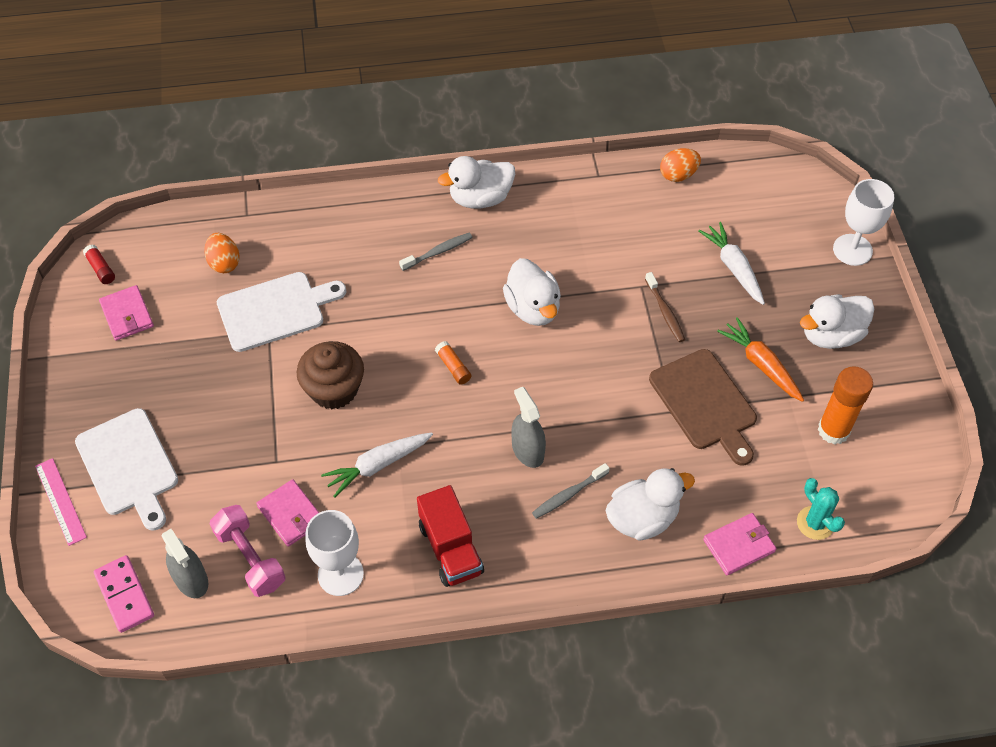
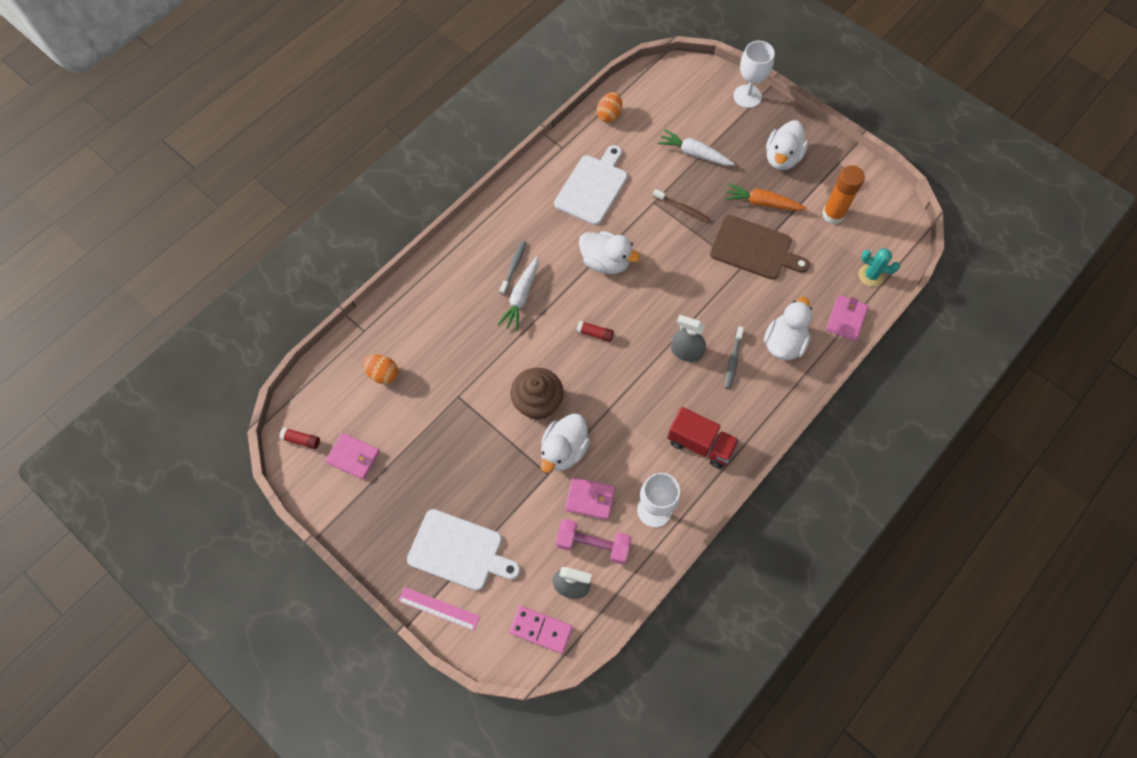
camera: 40 degrees left, 10 degrees up
white cutting board [217,272,346,352] -> white cutting board moved to [554,145,627,225]
white carrot [321,432,433,498] -> white carrot moved to [497,257,538,331]
orange glue stick [435,341,471,385] -> red glue stick [576,321,614,342]
white duck [438,156,515,209] -> white duck moved to [540,413,591,473]

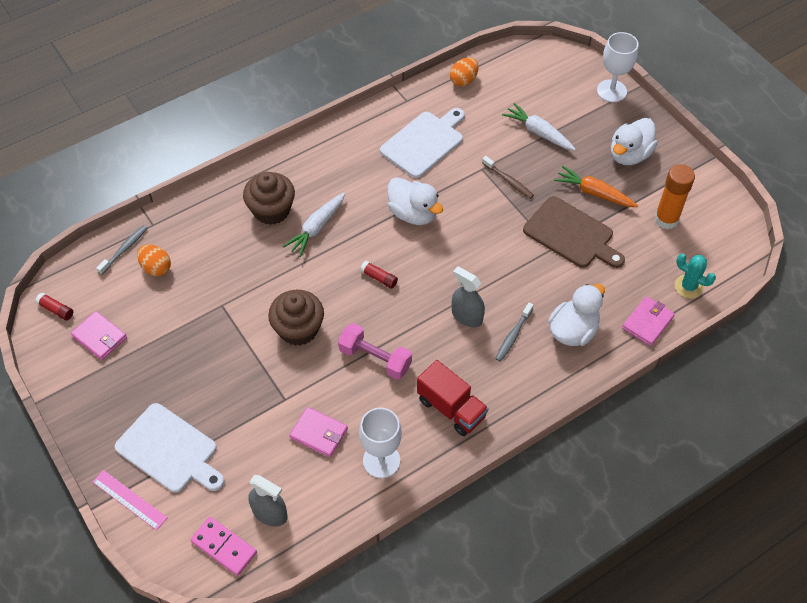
camera: 15 degrees right, 10 degrees down
grey toothbrush [499,240,527,295] -> grey toothbrush moved to [96,225,148,275]
white duck [540,413,591,473] -> none
pink dumbbell [556,519,632,564] -> pink dumbbell moved to [338,323,412,380]
none -> brown cupcake [243,172,295,225]

